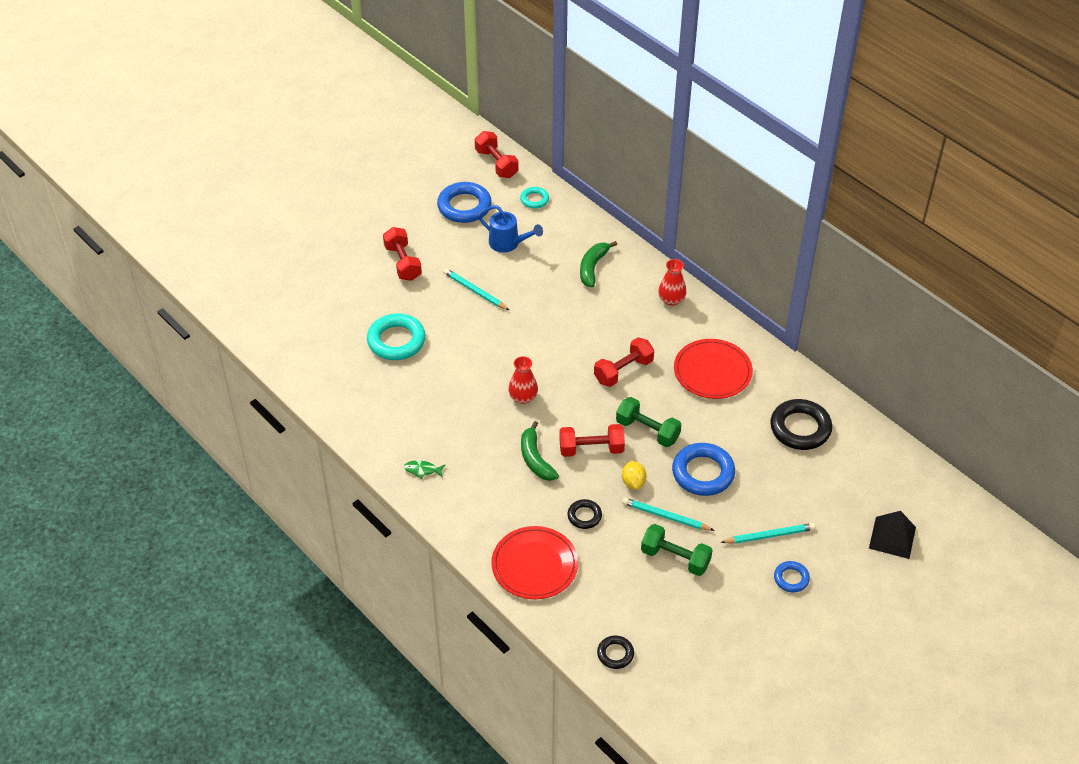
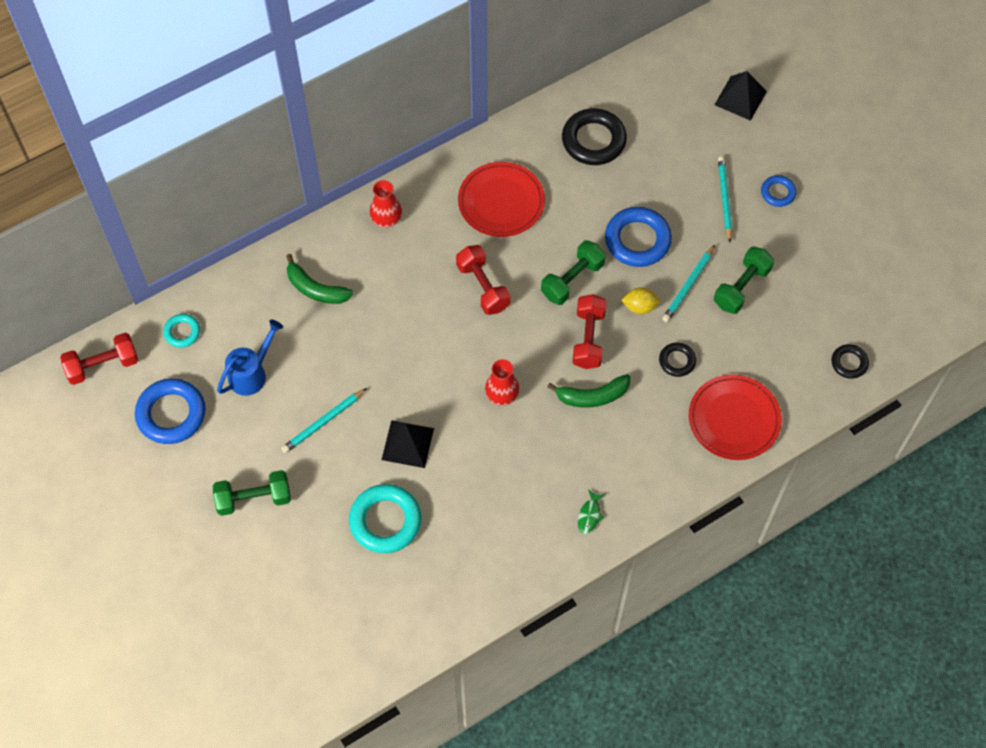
camera: 80 degrees left, 15 degrees up
red dumbbell [383,227,422,281] -> green dumbbell [213,470,291,516]
none -> black pyramid [382,420,434,468]

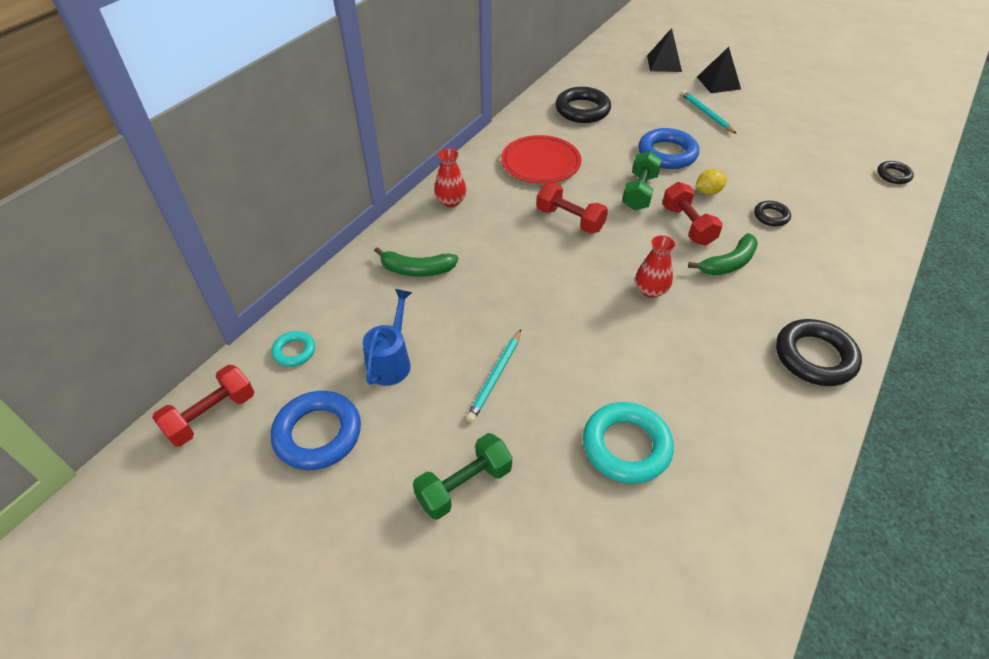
camera: 25 degrees left, 15 degrees down
black pyramid [382,420,434,468] -> black pyramid moved to [697,47,741,93]
green fish [578,489,605,534] -> black ring [776,319,862,386]
turquoise pencil [662,245,715,322] -> none
red plate [689,375,782,460] -> none
green dumbbell [714,246,774,314] -> none
blue ring [761,175,797,207] -> none

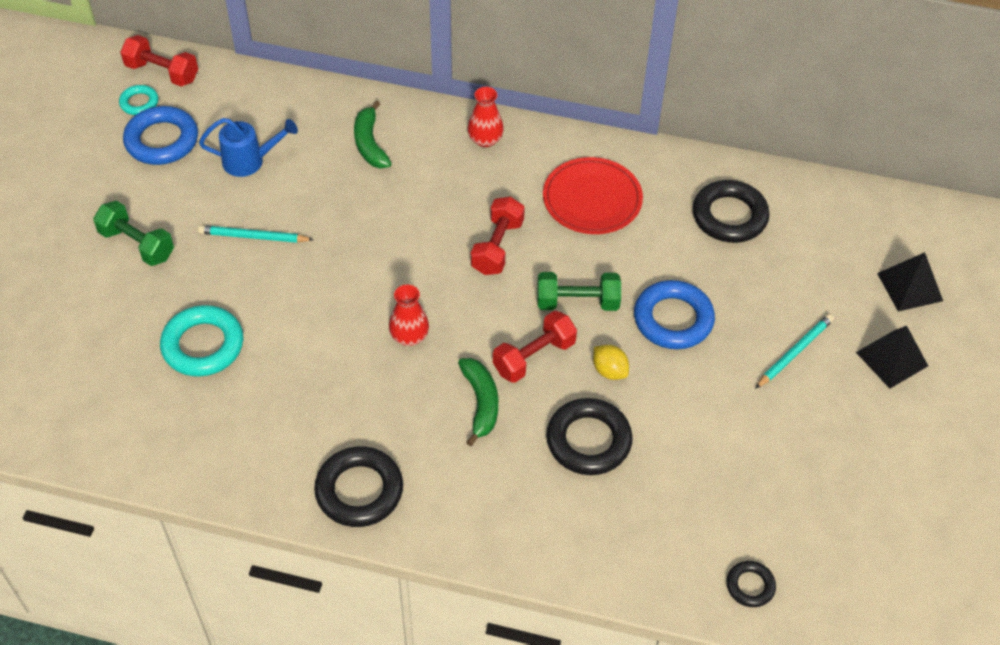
camera: 70 degrees right, 5 degrees up
turquoise ring [271,331,315,367] -> turquoise ring moved to [119,85,158,115]
green banana [688,233,758,275] -> green banana turned 135 degrees counterclockwise [458,358,498,446]
black ring [754,201,791,226] -> black ring [546,398,633,475], size x1.86

